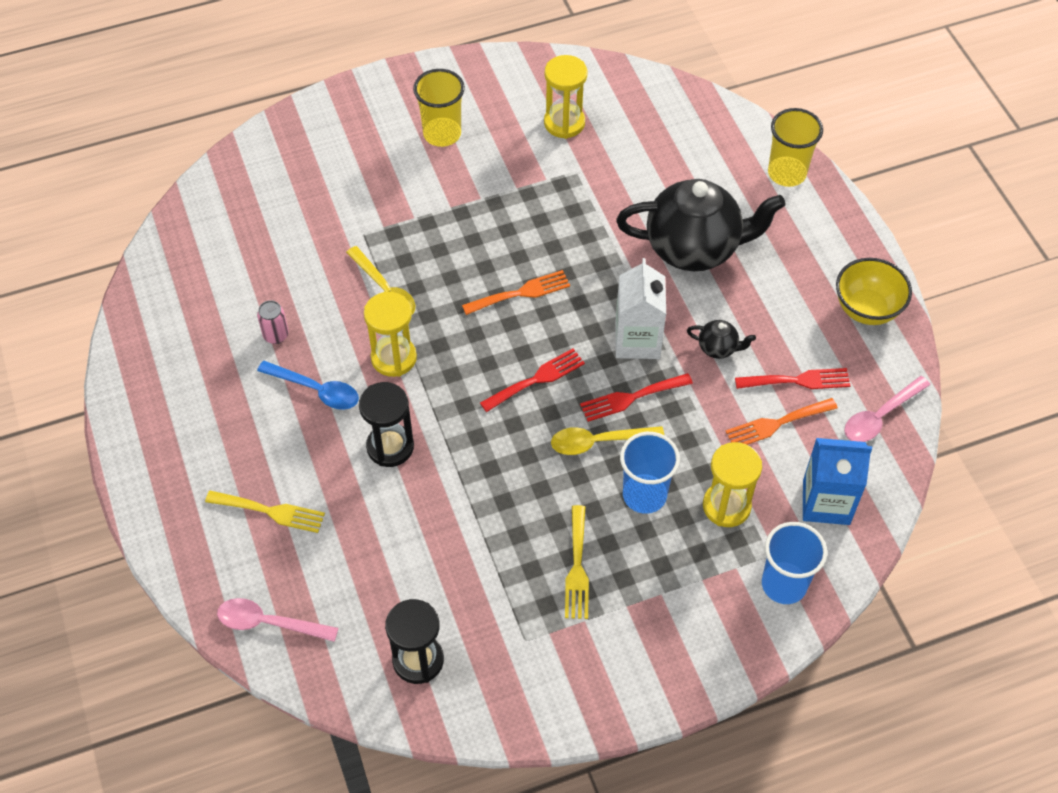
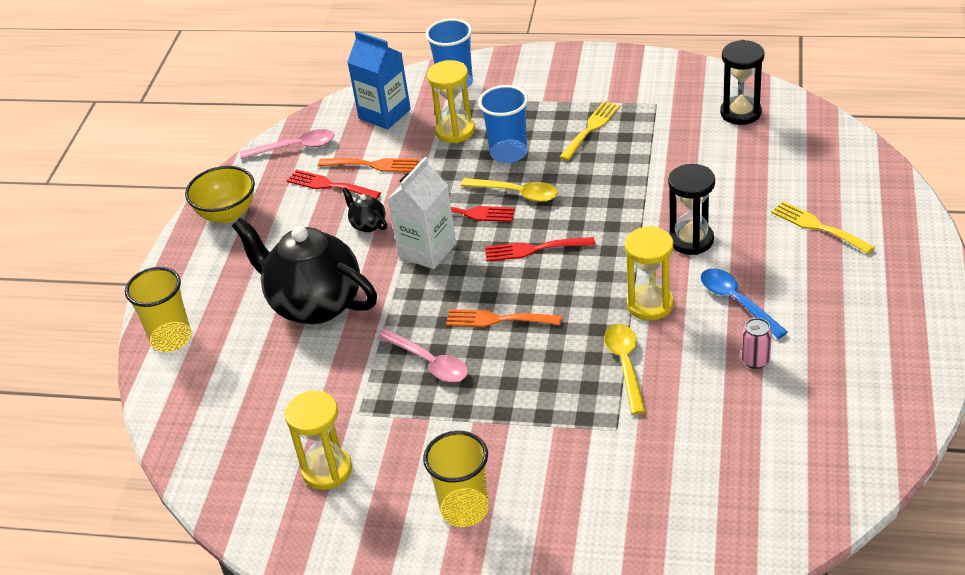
camera: 145 degrees left, 15 degrees down
pink spoon [217,598,338,642] -> pink spoon moved to [378,329,468,382]

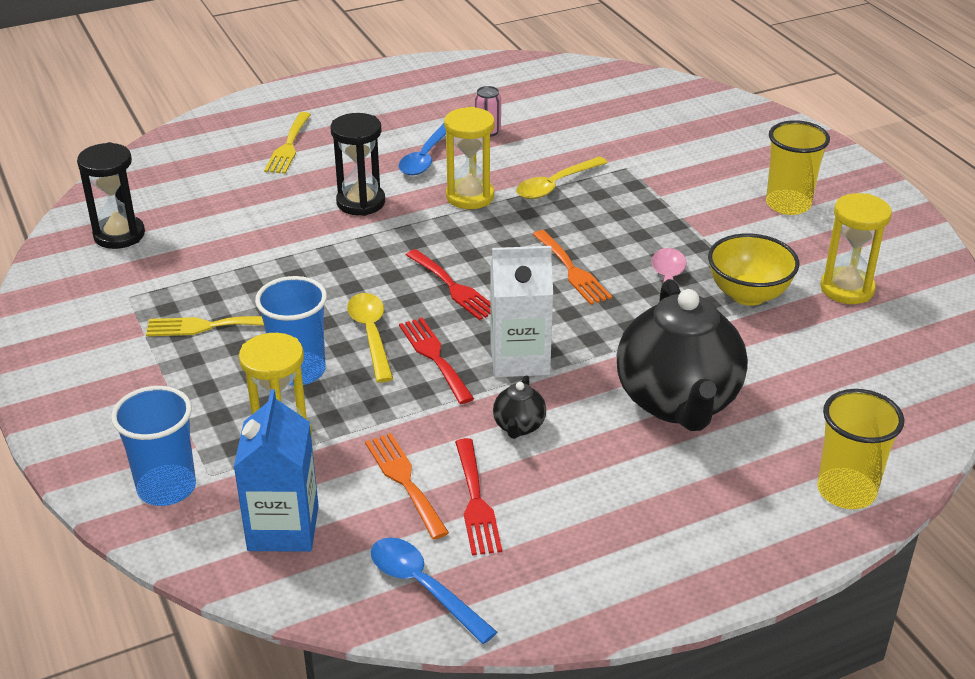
camera: 130 degrees left, 5 degrees down
yellow bowl [185,166,255,223] -> yellow bowl moved to [708,233,799,306]
pink spoon [240,129,335,159] -> blue spoon [371,537,497,644]

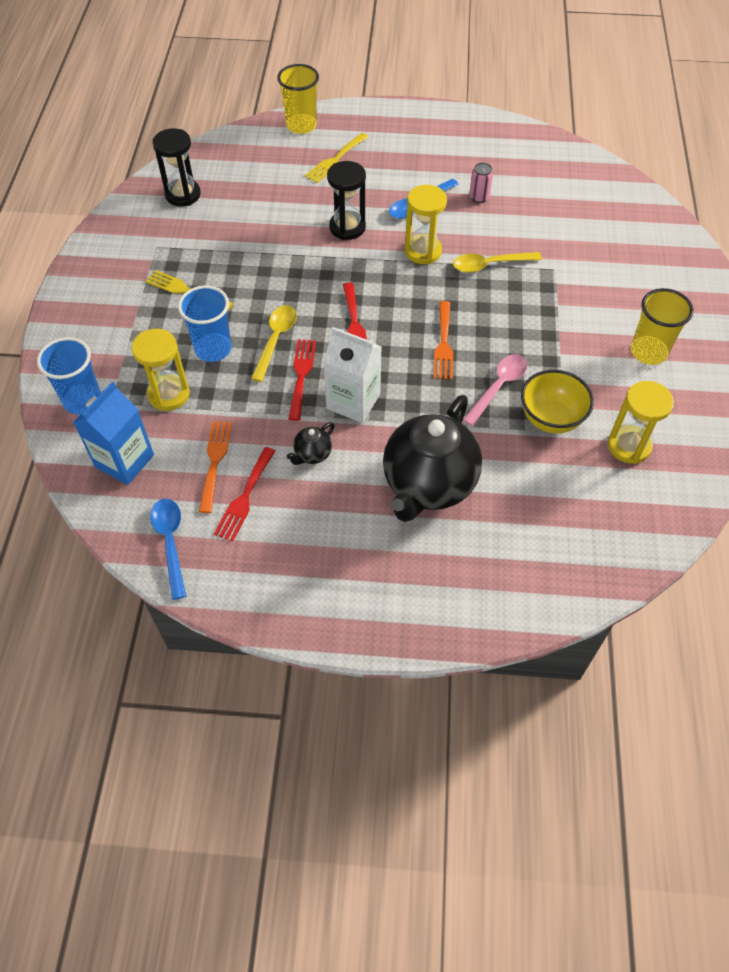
camera: 30 degrees right, 20 degrees up
yellow cup [817,389,904,509] -> yellow cup moved to [277,64,319,134]

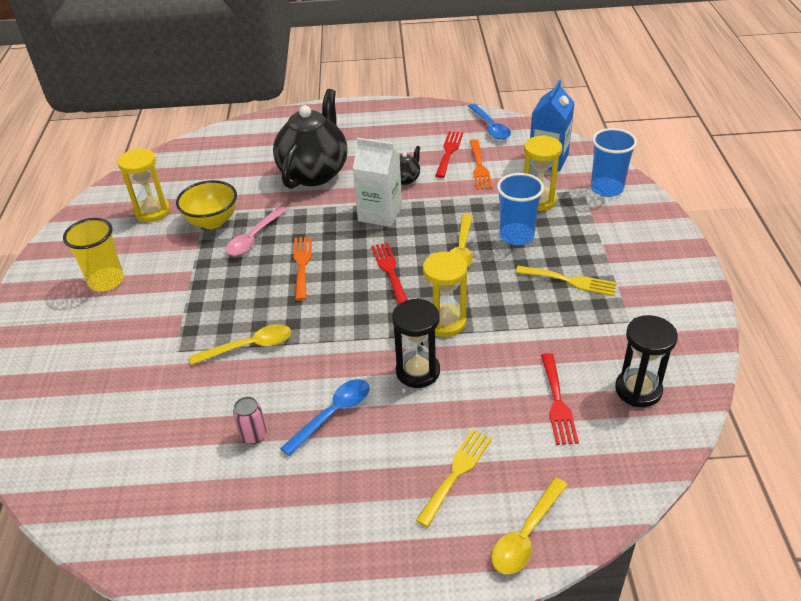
camera: 175 degrees right, 15 degrees down
yellow cup [277,64,319,134] -> yellow spoon [491,477,568,574]
red fork [288,339,316,421] -> red fork moved to [541,353,579,445]
yellow hourglass [405,185,447,264] -> yellow hourglass moved to [423,252,467,337]

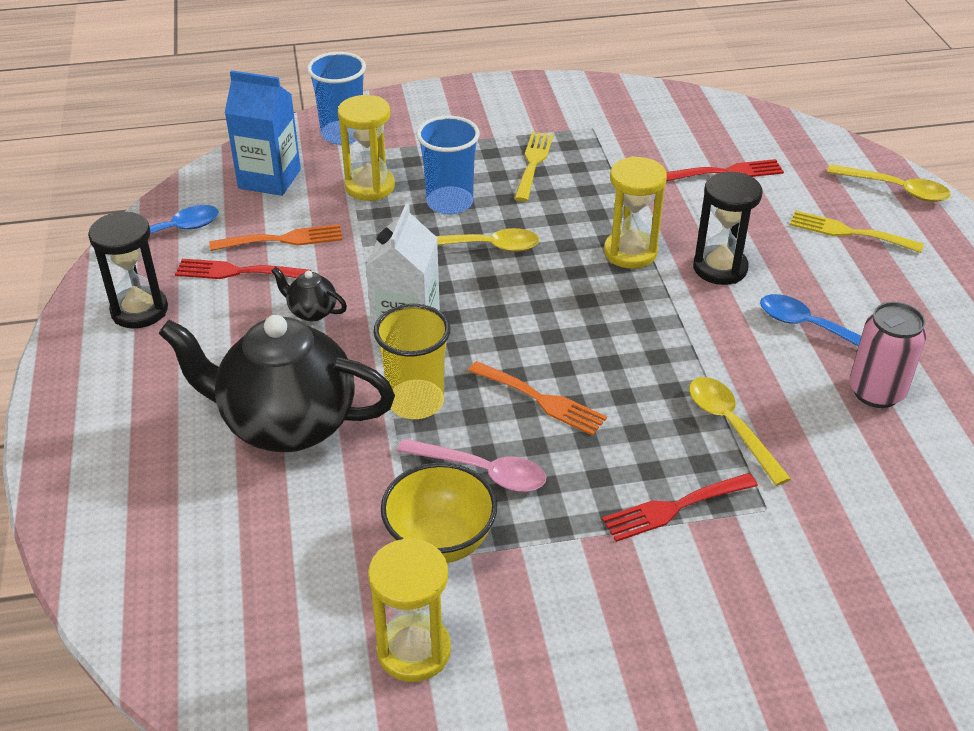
camera: 100 degrees left, 0 degrees up
yellow cup [63,218,124,291] -> yellow cup moved to [374,304,450,419]
pink can [233,397,267,444] -> pink can [849,302,927,408], size x1.63
orange fork [294,236,312,301] -> orange fork turned 135 degrees counterclockwise [468,361,607,436]
red fork [371,242,408,305] -> red fork moved to [602,473,758,542]
black hourglass [615,315,678,407] -> black hourglass moved to [88,211,168,329]

